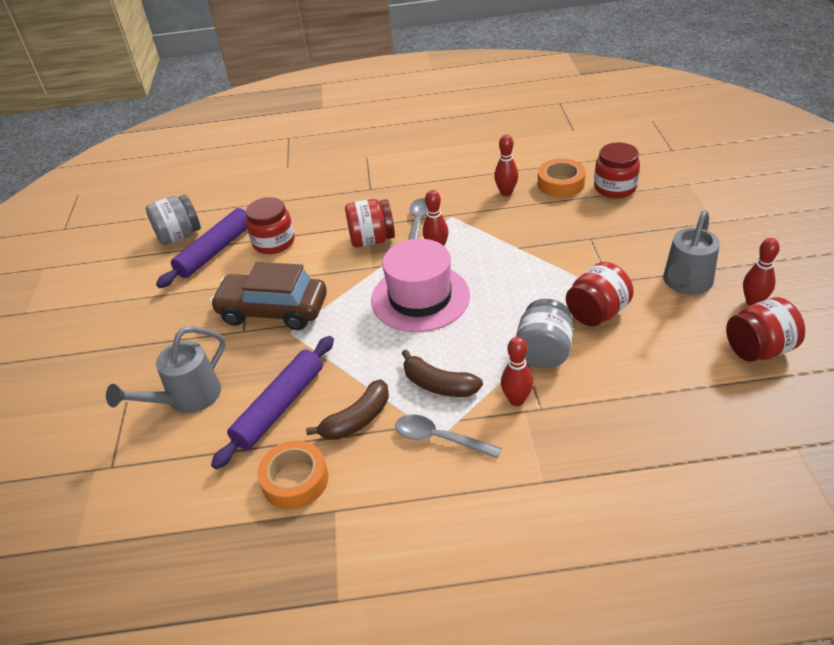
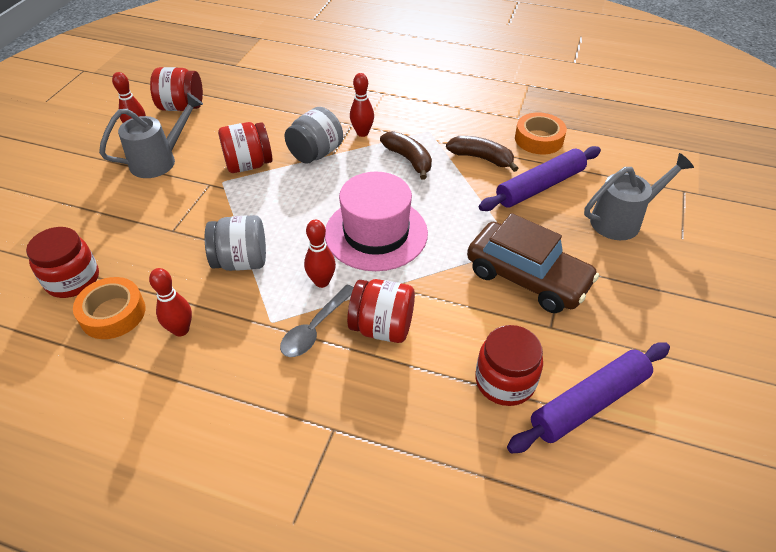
camera: 160 degrees left, 5 degrees up
grey jar [146,195,201,245] -> grey jar moved to [205,215,266,271]
brown banana [306,379,389,440] -> brown banana turned 45 degrees clockwise [446,136,518,172]
grey spoon [395,415,501,459] -> none

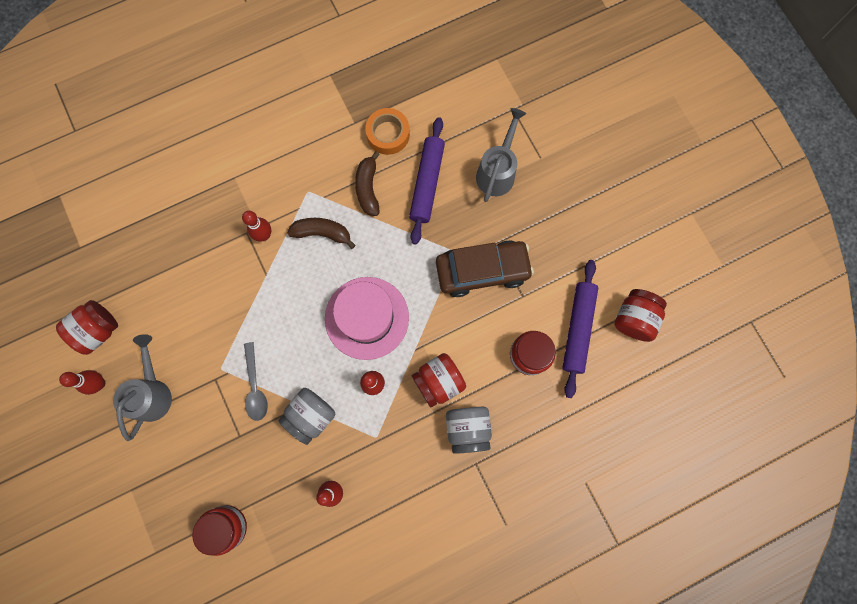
camera: 45 degrees left, 30 degrees up
orange tape [73,277,145,339] -> none
red jar [218,122,272,173] -> red jar moved to [614,289,667,342]
grey spoon [280,284,354,357] -> grey spoon moved to [244,342,268,421]
grey jar [284,107,343,164] -> grey jar moved to [446,407,492,454]
brown banana [446,136,518,172] -> brown banana turned 75 degrees counterclockwise [355,151,380,216]

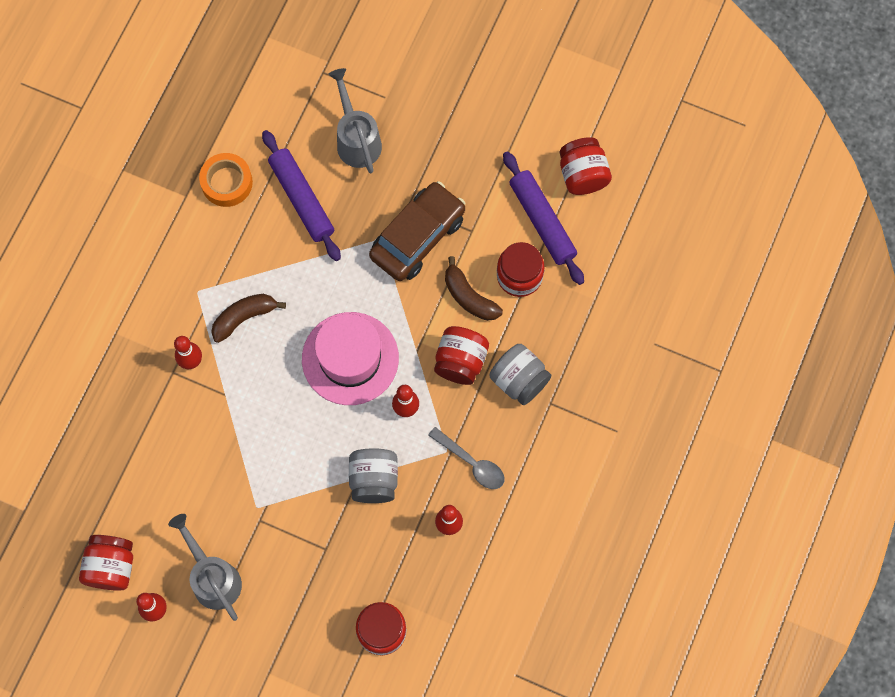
camera: 40 degrees left, 5 degrees down
grey spoon [244,342,268,421] -> grey spoon moved to [428,427,505,489]
brown banana [355,151,380,216] -> brown banana moved to [445,256,503,321]

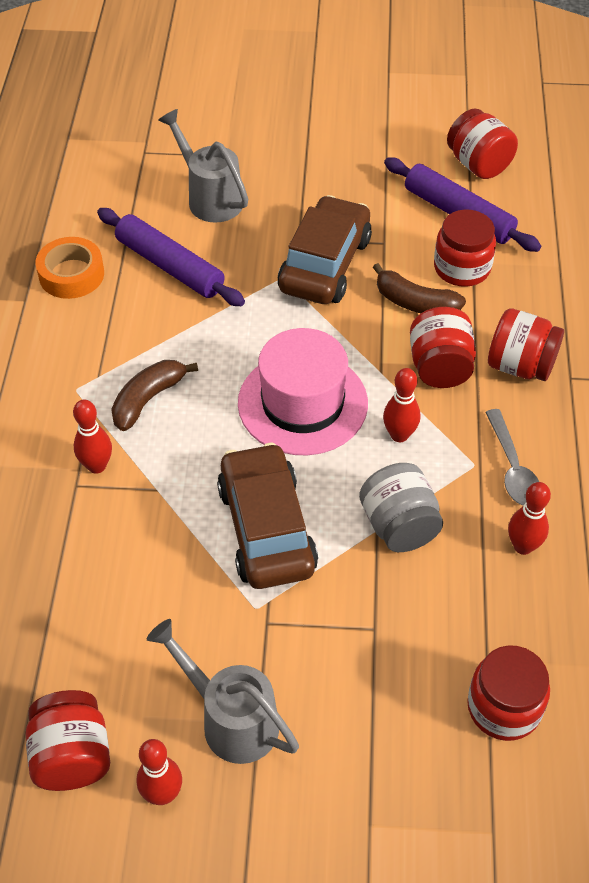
camera: 20 degrees left, 20 degrees down
grey spoon [428,427,505,489] -> grey spoon turned 60 degrees clockwise [485,409,539,506]
grey jar [490,344,551,405] -> red jar [488,308,564,381]
none -> brown car [217,443,318,589]

